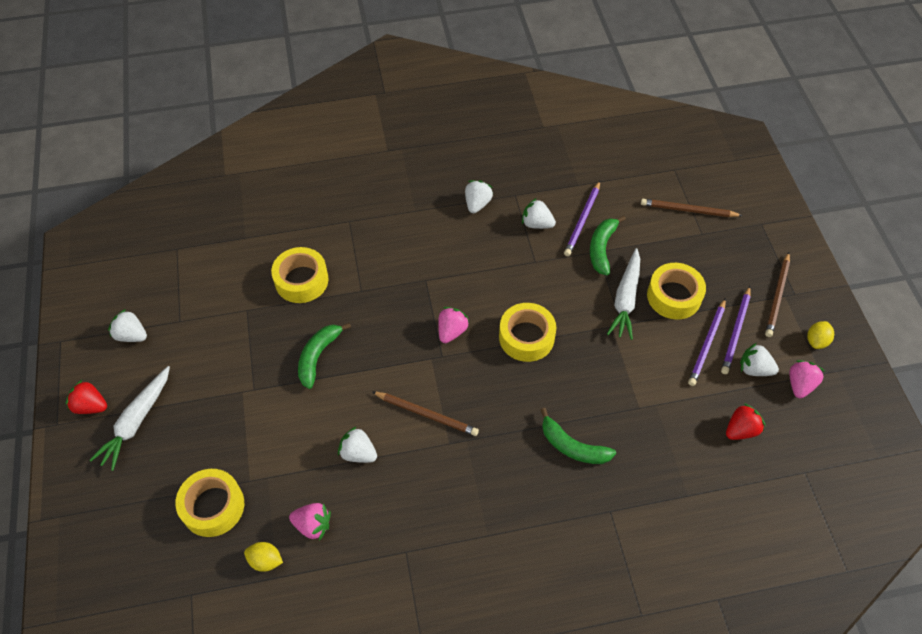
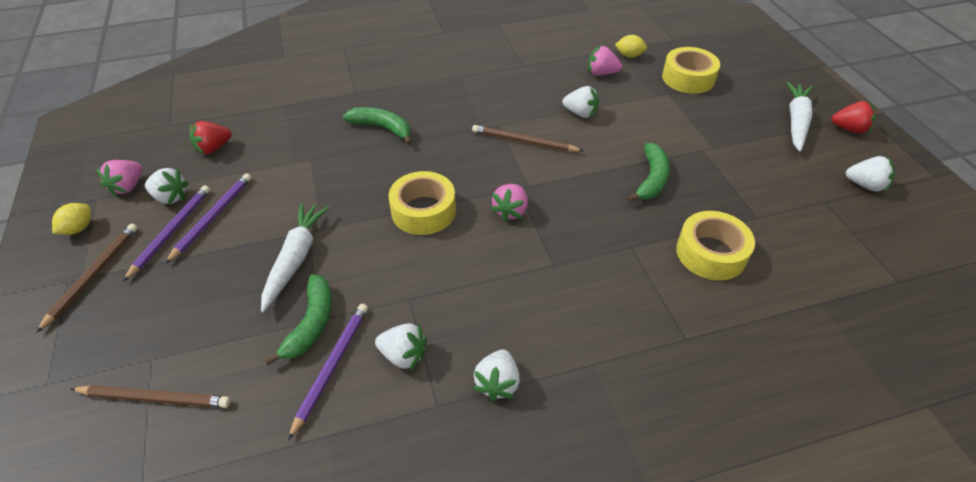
camera: 175 degrees right, 10 degrees down
yellow tape [647,263,706,319] -> none

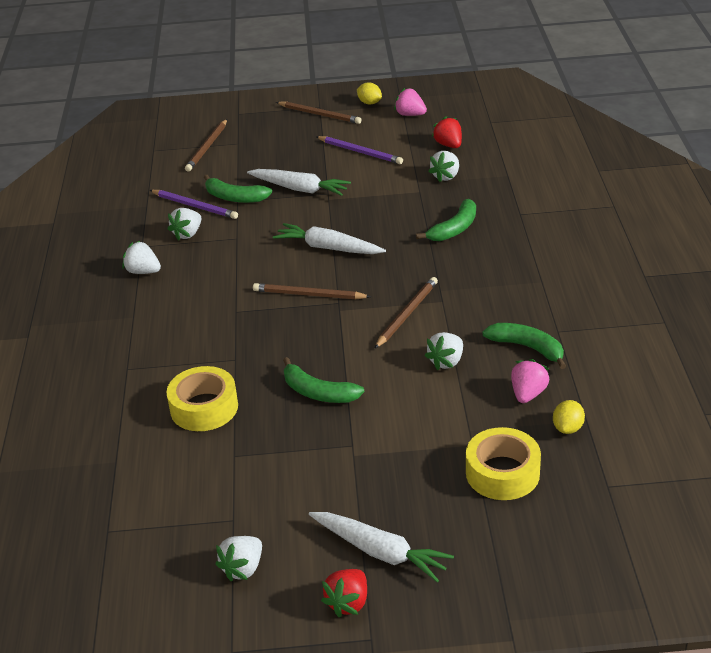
camera: 105 degrees right, 10 degrees down
purple pencil [123,185,210,282] -> none
white strawberry [145,168,189,204] -> white strawberry moved to [428,151,459,182]
yellow tape [389,171,456,235] -> white carrot [273,223,386,254]
pink strawberry [491,184,528,222] -> brown pencil [253,283,371,300]
none -> green banana [482,323,566,369]

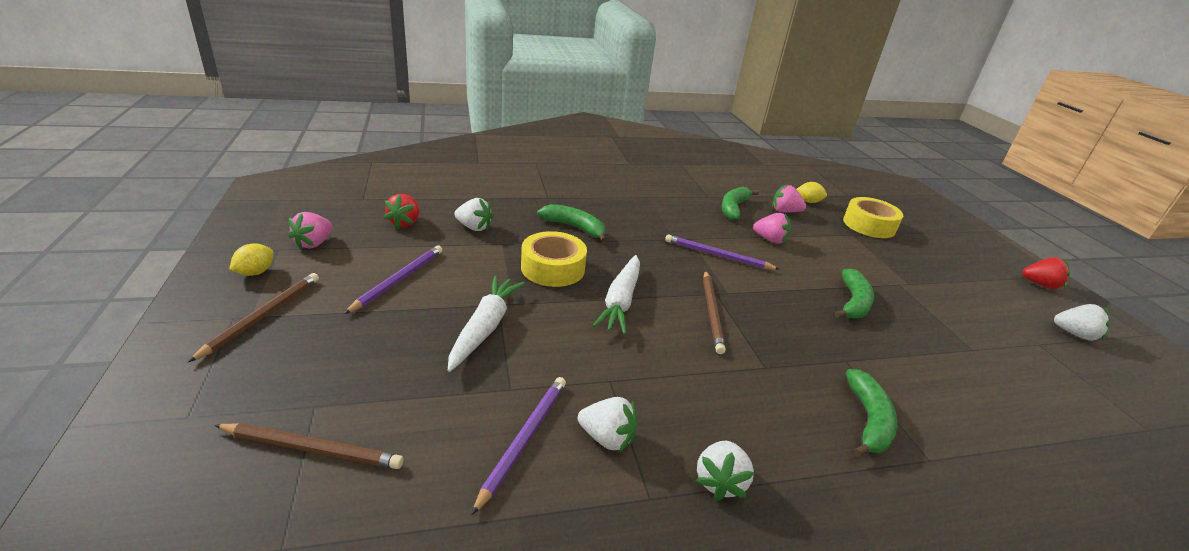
camera: 105 degrees left, 5 degrees down
yellow tape [166,366,238,431] -> yellow tape moved to [521,231,587,287]
green banana [204,175,272,203] -> green banana moved to [846,369,897,457]
white carrot [309,512,454,582] -> none
brown pencil [375,277,438,348] -> purple pencil [665,234,780,270]
white strawberry [425,332,463,370] -> pink strawberry [753,213,791,244]
red strawberry [432,116,462,148] -> red strawberry turned 45 degrees counterclockwise [384,194,419,229]

